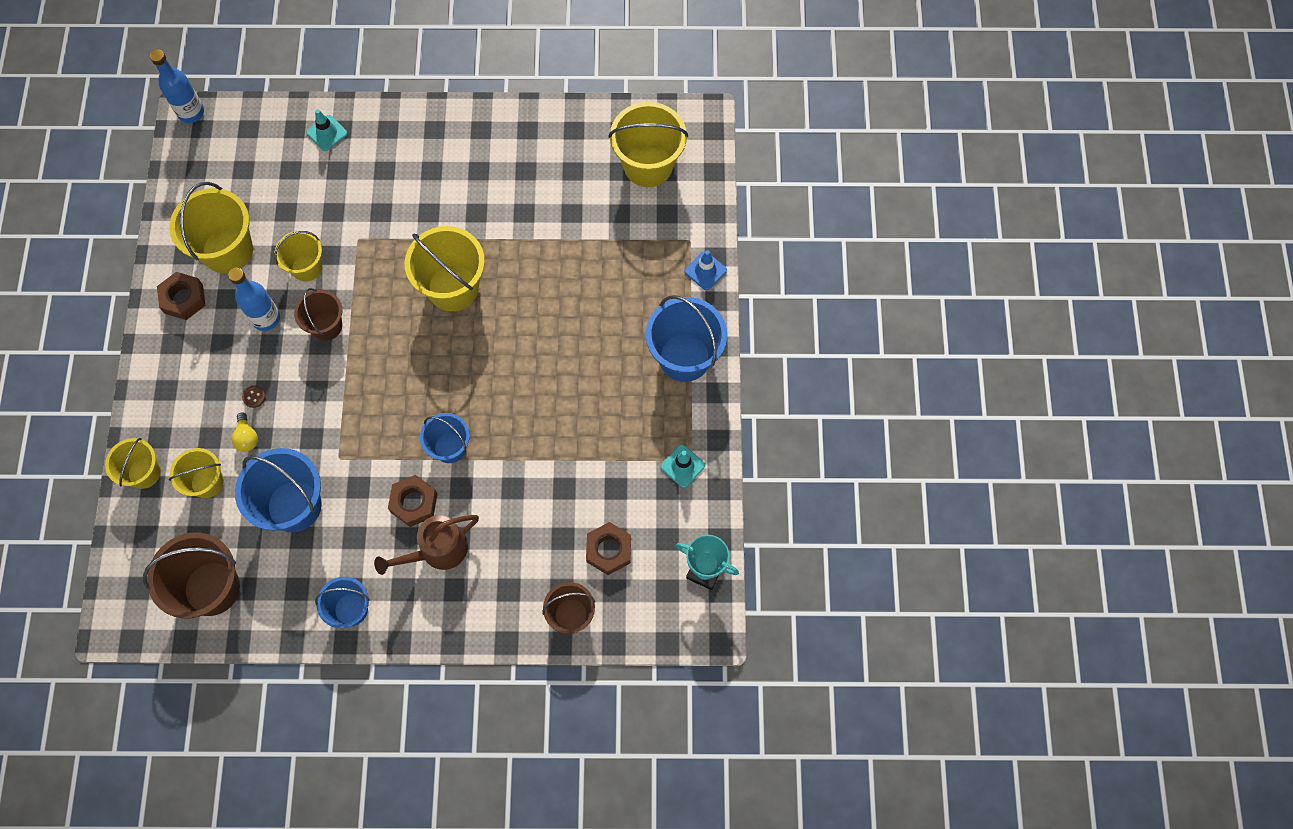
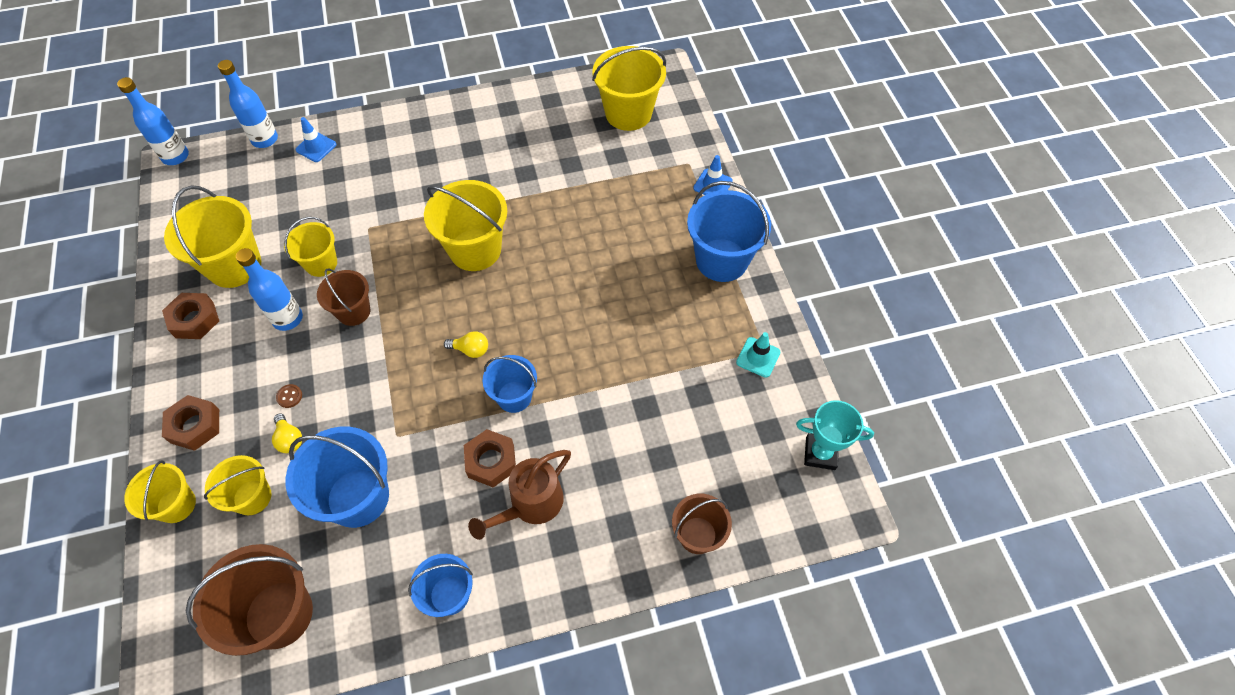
camera: 15 degrees left, 10 degrees down
turquoise traffic cone [306,109,347,151] -> blue traffic cone [296,117,336,162]
brown nut [586,522,631,575] -> brown nut moved to [162,395,219,451]
none -> blue bottle [218,60,278,148]
none -> yellow light bulb [444,331,488,358]

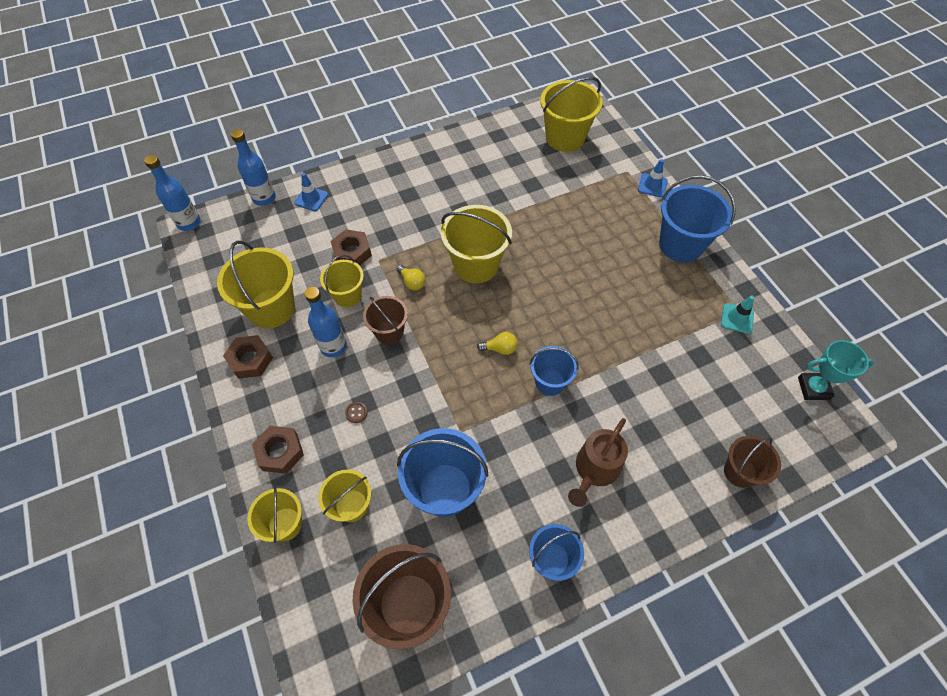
camera: 10 degrees left, 0 degrees up
yellow light bulb [272,413,302,453] -> yellow light bulb moved to [397,265,425,290]
brown nut [464,429,516,488] -> brown nut moved to [331,229,372,266]

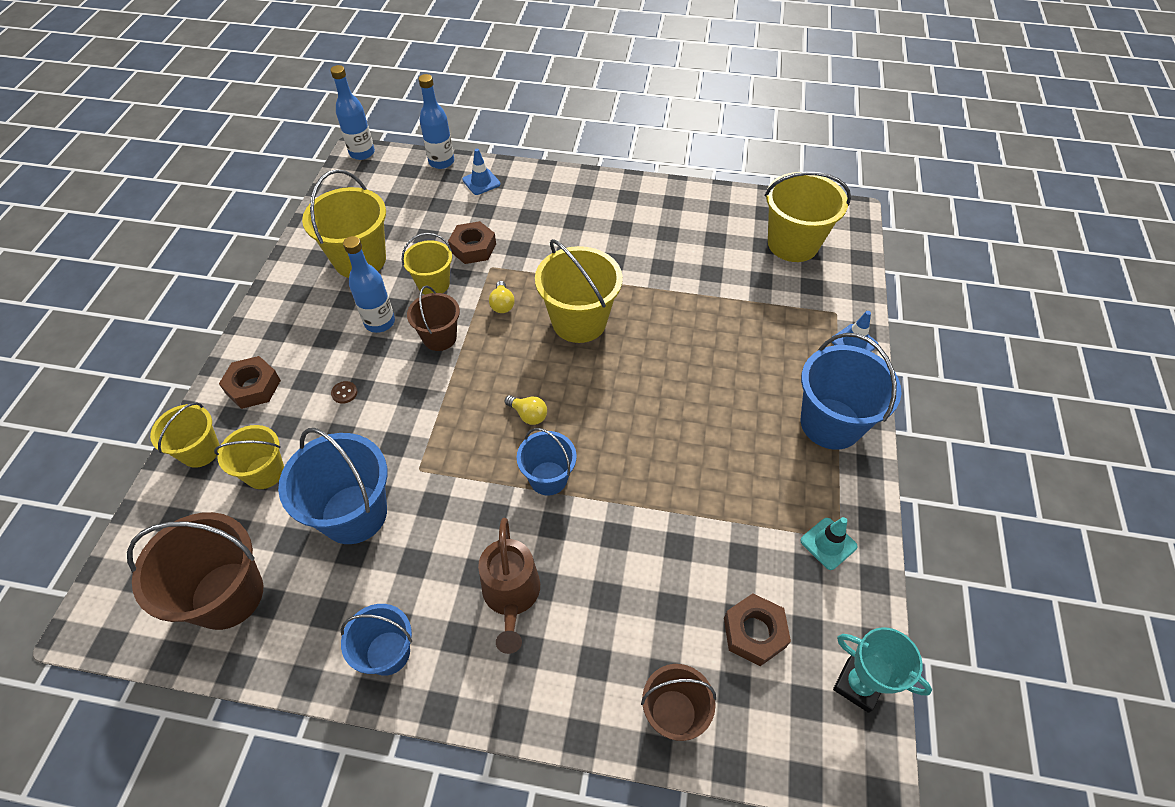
camera: 35 degrees right, 5 degrees down
brown nut [223,335,273,379] -> brown nut moved to [724,593,791,666]
brown watering can [568,418,628,507] -> brown watering can turned 75 degrees counterclockwise [478,518,540,654]

